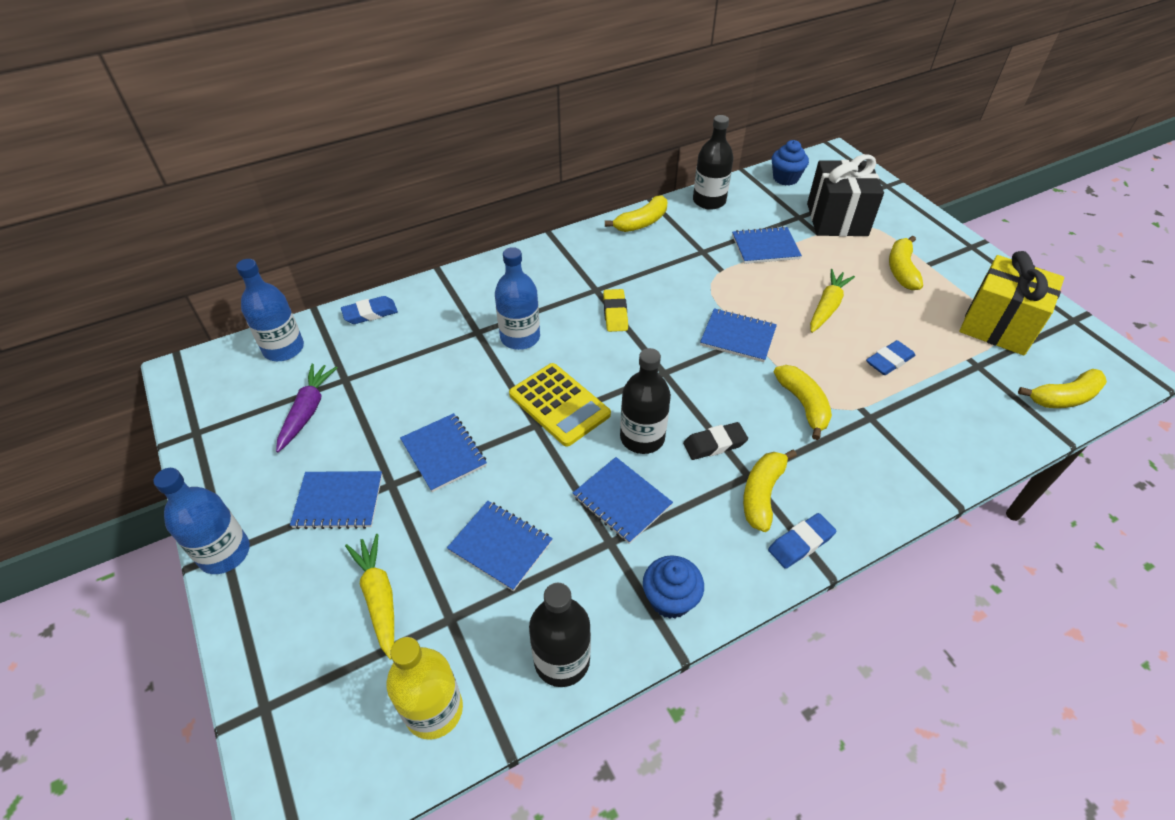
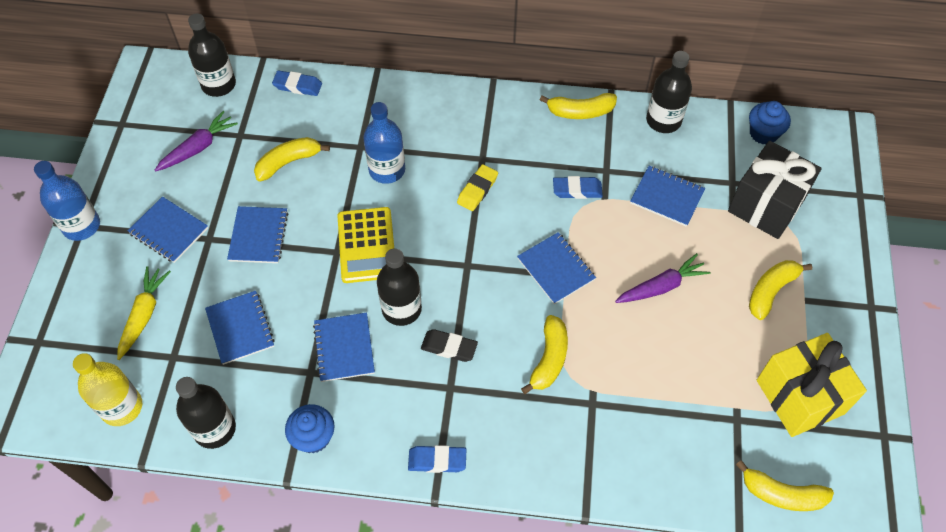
camera: 35 degrees right, 10 degrees up
blue bottle [236,259,304,361] -> black bottle [188,14,236,97]
yellow banana [743,449,797,532] -> yellow banana moved to [254,137,330,181]
yellow carrot [810,269,855,333] -> purple carrot [615,253,711,303]
blue eraser [866,340,915,375] -> blue eraser moved to [553,176,603,199]

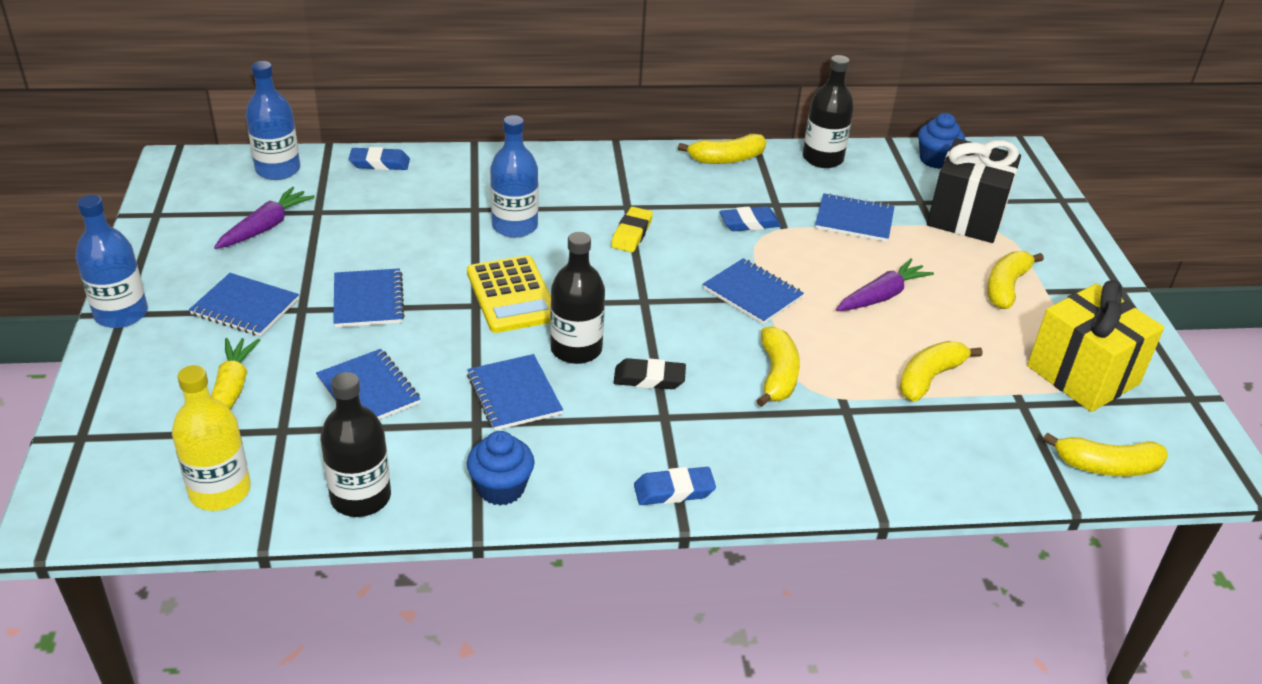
camera: 15 degrees left, 20 degrees down
black bottle [188,14,236,97] -> blue bottle [246,61,300,180]
yellow banana [254,137,330,181] -> yellow banana moved to [899,341,982,402]

